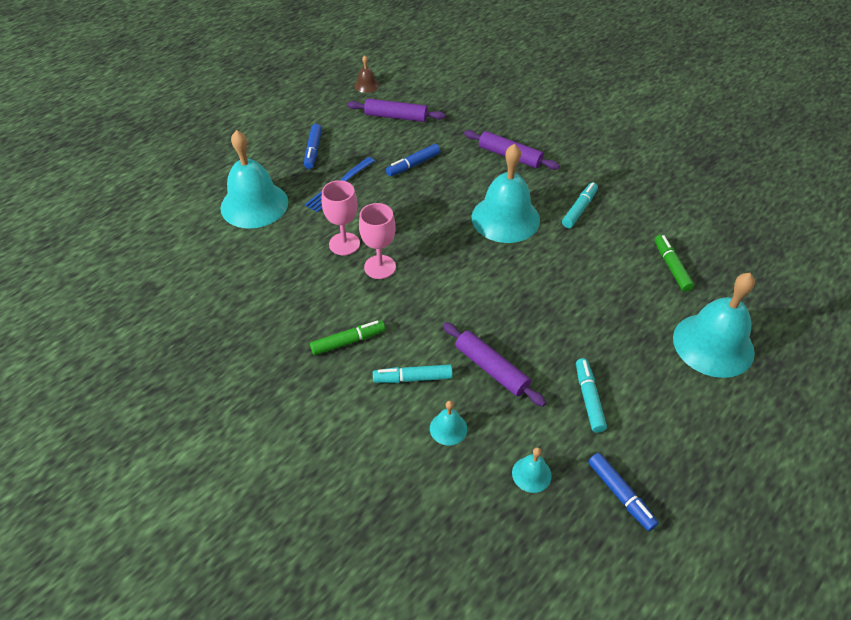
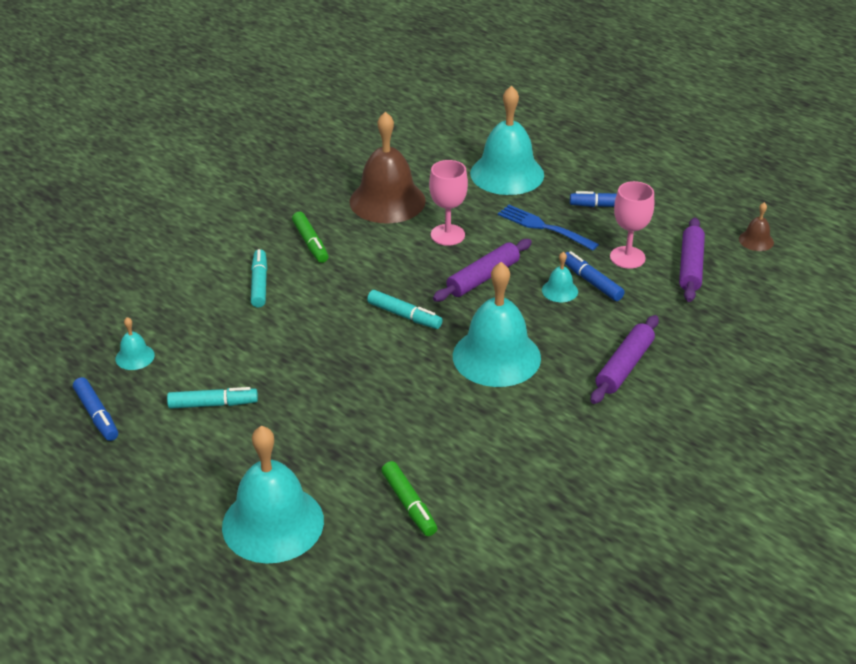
camera: 90 degrees right, 10 degrees down
pink goblet [359,203,396,279] -> pink goblet moved to [610,181,654,269]
turquoise bell [430,401,467,445] -> turquoise bell moved to [542,252,578,302]
purple rolling pin [443,322,546,407] -> purple rolling pin moved to [433,239,532,302]
turquoise marker [562,182,598,228] -> turquoise marker moved to [367,290,443,329]
blue marker [588,453,659,531] -> blue marker turned 90 degrees counterclockwise [73,377,118,441]
green marker [655,235,694,292] -> green marker turned 75 degrees clockwise [381,461,437,536]
none -> brown bell [349,112,426,224]

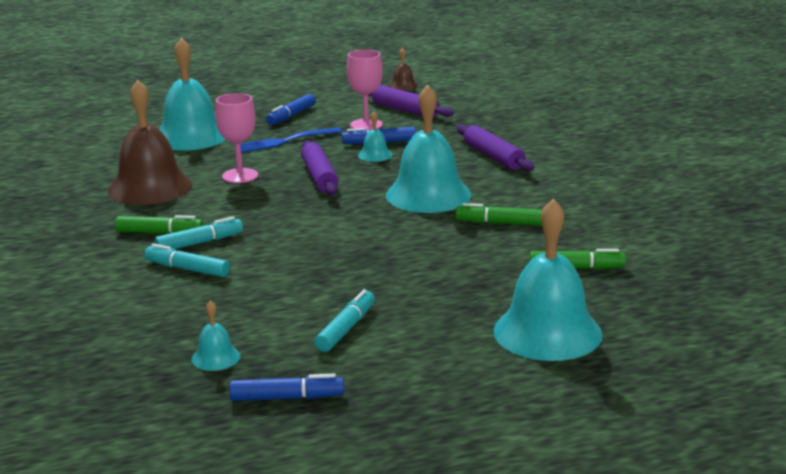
camera: 60 degrees left, 15 degrees down
turquoise marker [367,290,443,329] -> turquoise marker moved to [155,216,243,249]
none -> green marker [456,203,542,225]

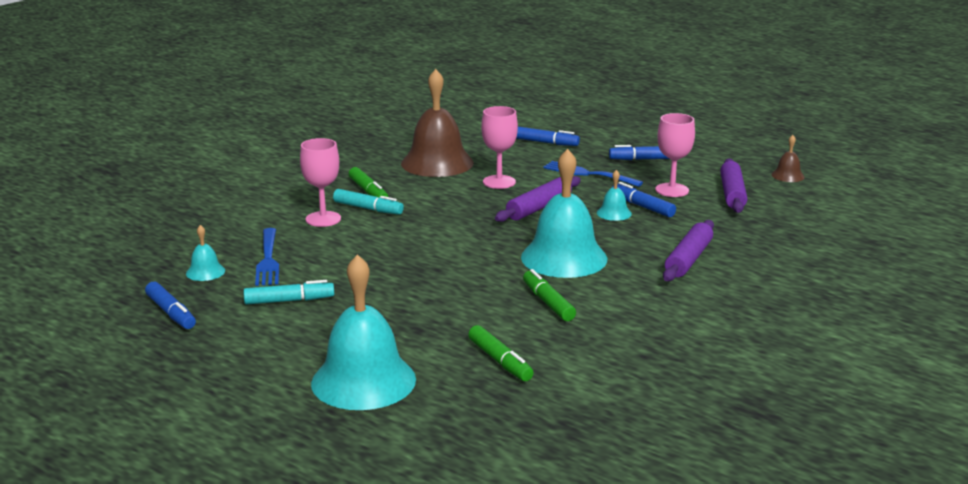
camera: 55 degrees right, 0 degrees up
turquoise marker [144,243,230,277] -> pink goblet [300,138,341,227]
turquoise bell [159,37,226,150] -> blue marker [516,127,580,146]
none -> blue fork [255,228,279,286]

